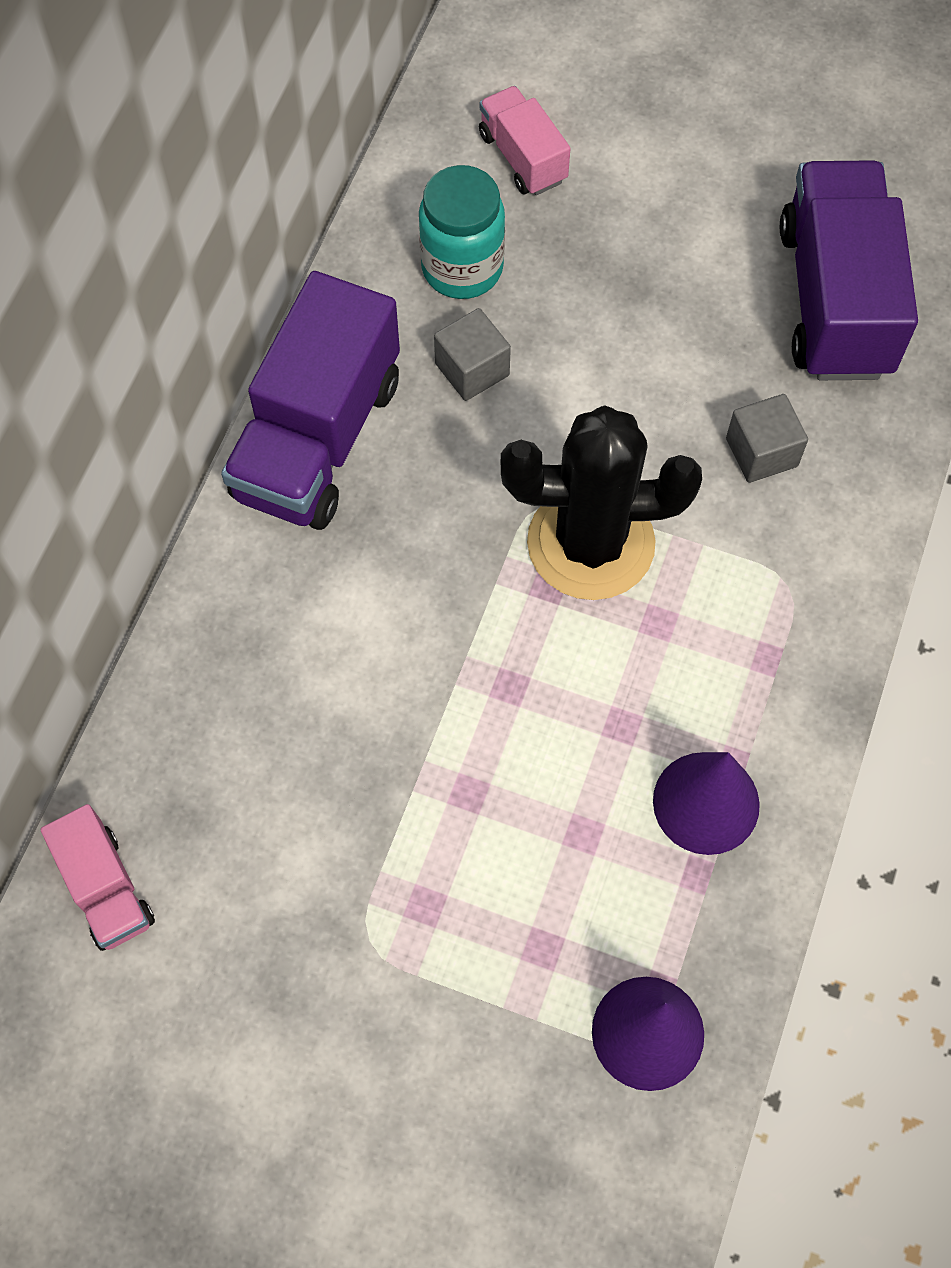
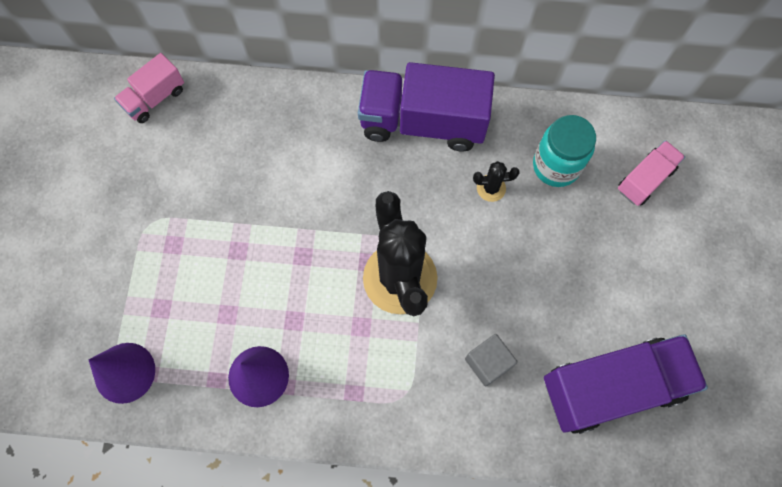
camera: 75 degrees right, 5 degrees up
grey cube [434,308,511,401] -> black cactus [473,161,520,202]

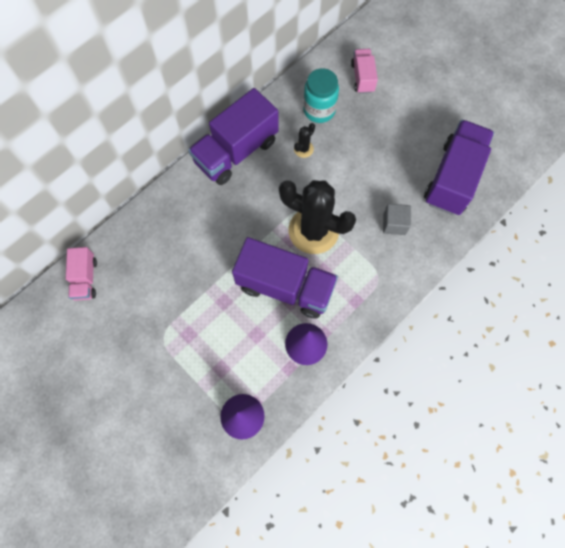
camera: 50 degrees left, 0 degrees up
none -> purple truck [232,237,338,318]

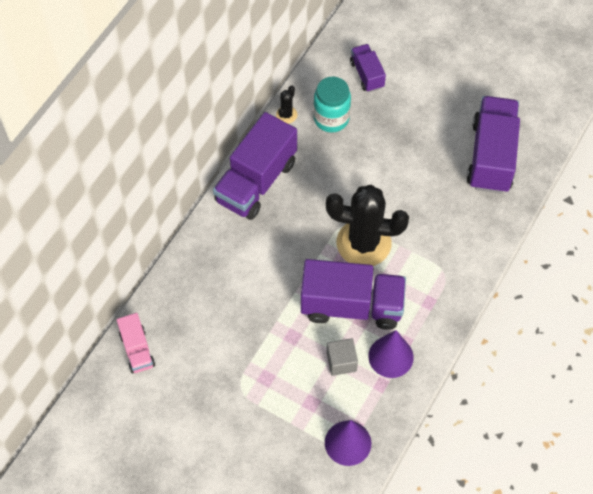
camera: 15 degrees left, 10 degrees down
black cactus [294,123,315,158] -> black cactus moved to [276,85,297,124]
pink truck [351,49,378,94] -> purple truck [350,44,386,92]
grey cube [383,204,411,235] -> grey cube moved to [327,338,358,376]

